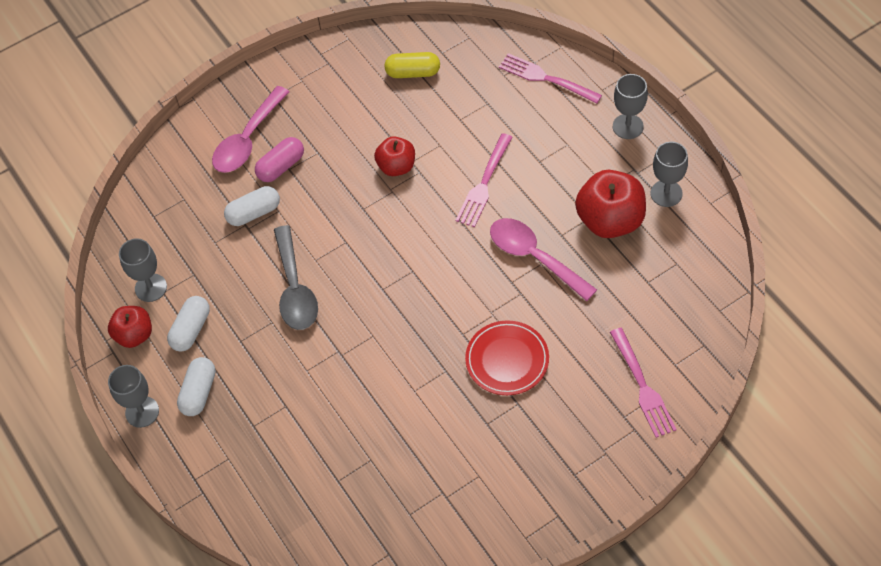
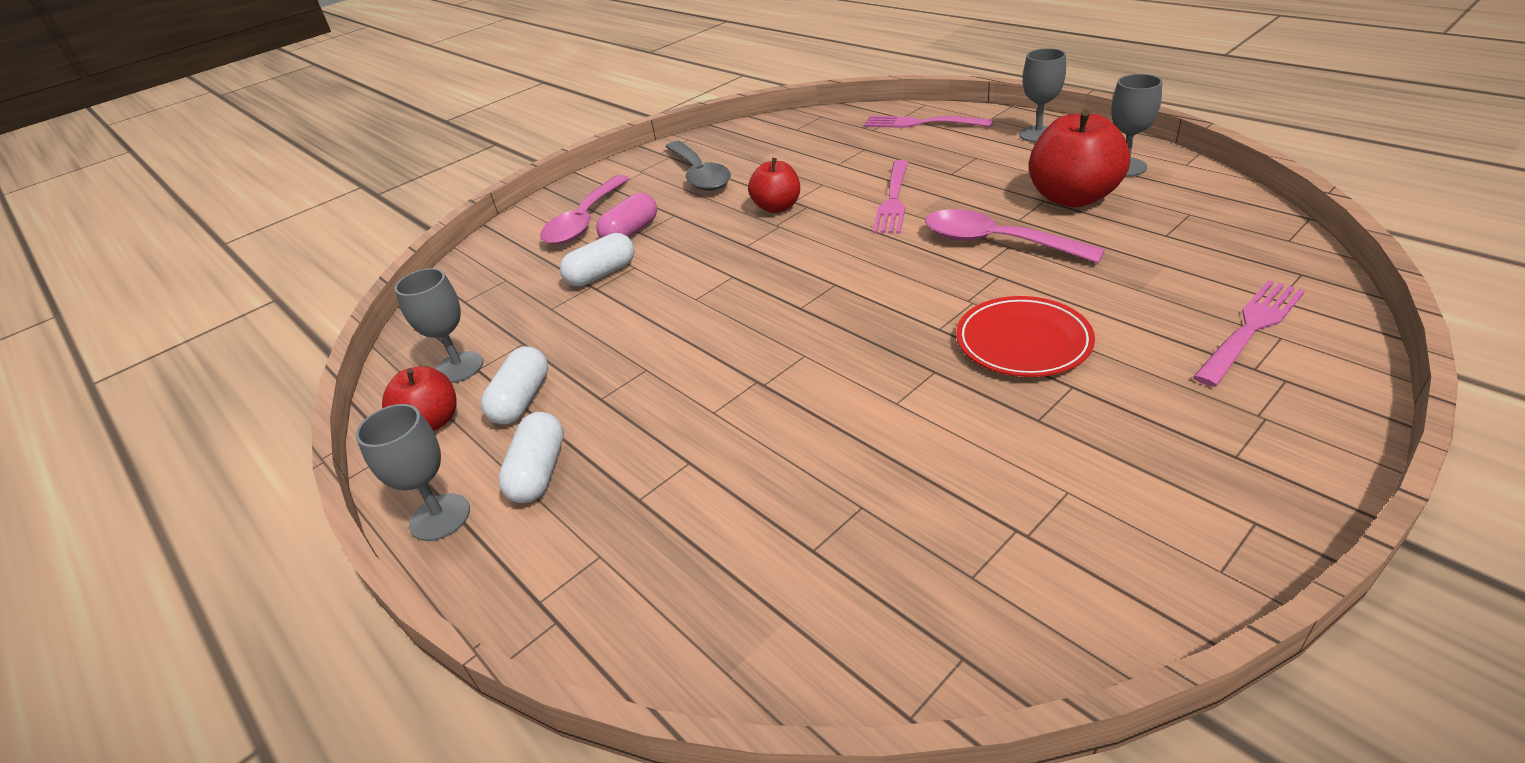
camera: 10 degrees left, 20 degrees down
grey spoon [274,225,318,330] -> grey spoon moved to [665,141,731,191]
yellow capsule [384,52,440,78] -> none
pink fork [610,328,677,438] -> pink fork turned 105 degrees counterclockwise [1193,280,1305,387]

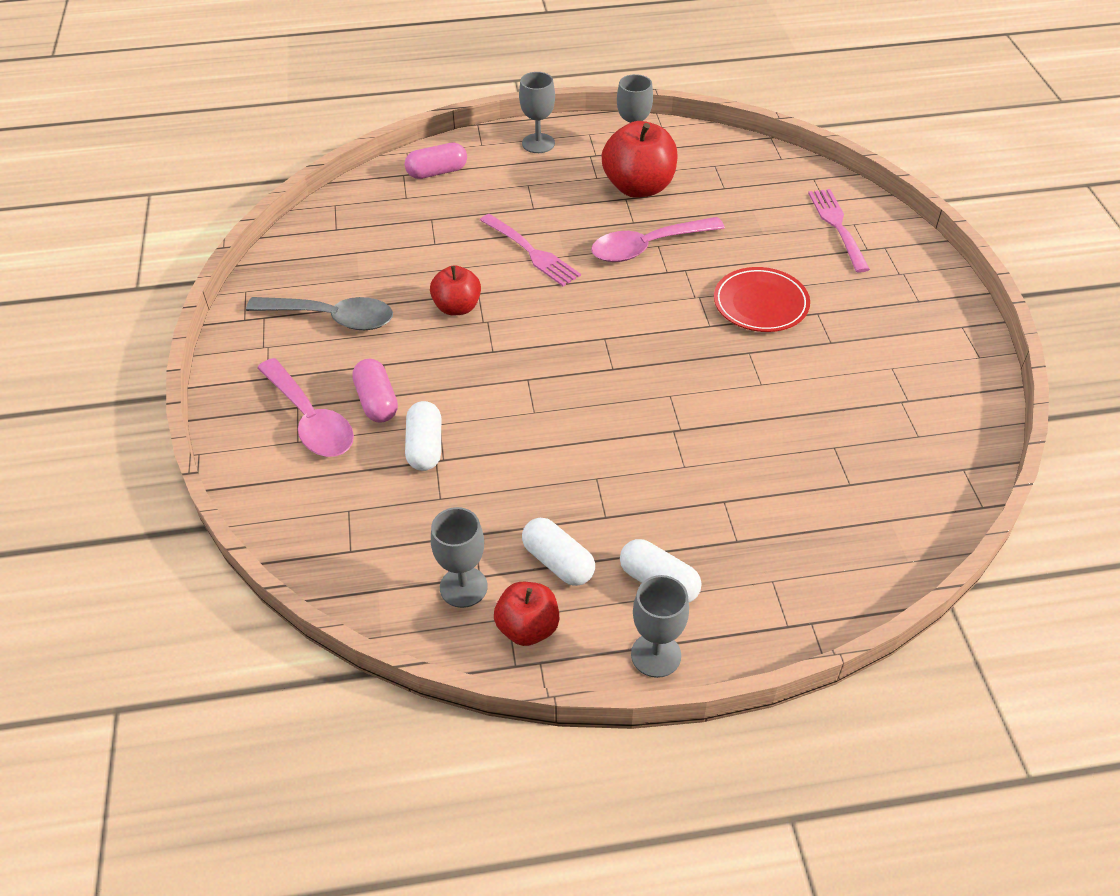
camera: 60 degrees left, 10 degrees up
pink fork [864,116,993,128] -> pink capsule [405,143,467,179]

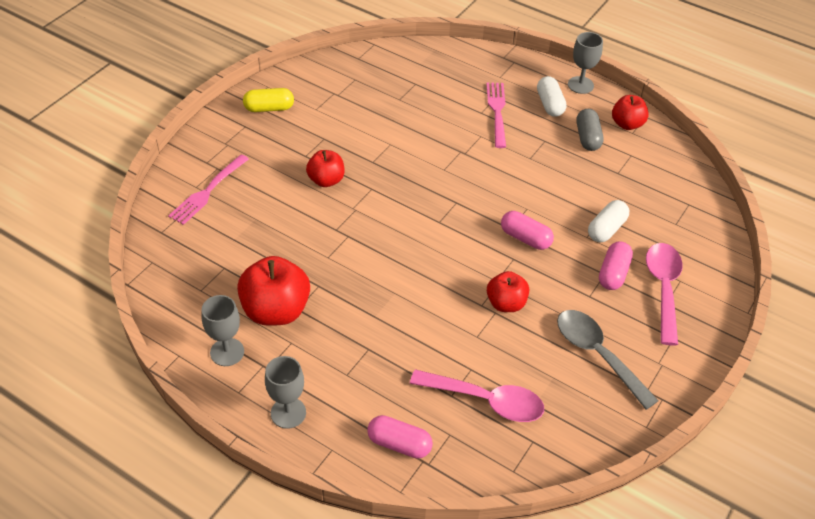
camera: 140 degrees left, 0 degrees up
grey goblet [431,507,488,608] -> none
pink fork [480,214,581,286] -> pink fork moved to [486,82,506,148]
white capsule [522,518,595,586] -> grey capsule [577,109,603,151]
pink spoon [591,217,725,262] -> pink spoon moved to [410,369,544,422]
red plate [714,267,810,332] -> red apple [306,150,345,187]
none -> yellow capsule [243,88,294,112]
none -> pink capsule [501,211,554,250]

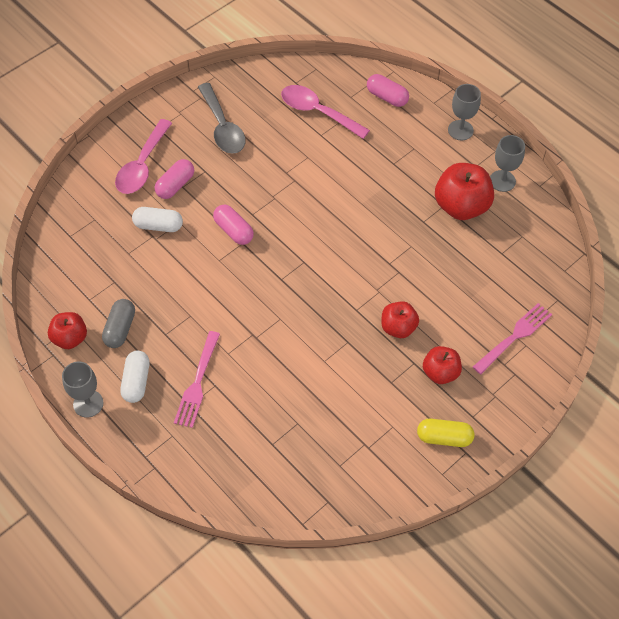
camera: 165 degrees left, 10 degrees up
red apple [487,271,529,312] -> red apple moved to [423,346,462,384]
white capsule [588,200,629,243] -> white capsule turned 45 degrees clockwise [132,207,183,232]

